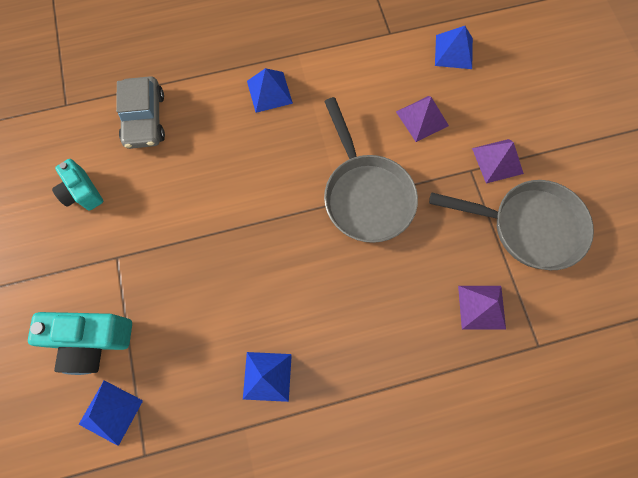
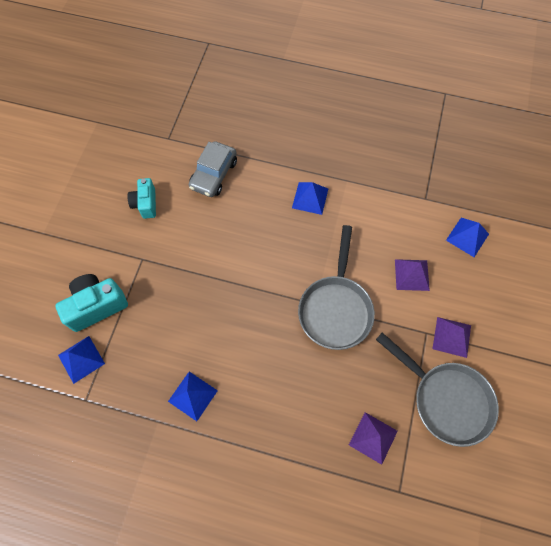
camera: 30 degrees right, 5 degrees down
turquoise camera [28,312,132,375] -> turquoise camera turned 120 degrees clockwise [55,274,128,332]

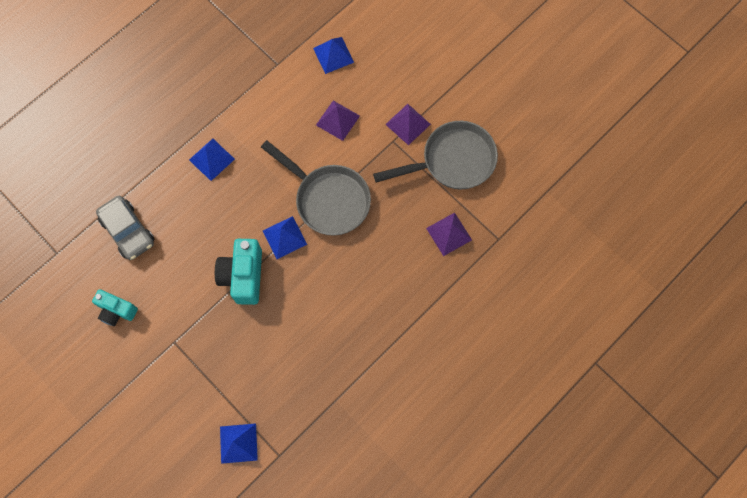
camera: 60 degrees left, 5 degrees up
turquoise camera [55,274,128,332] -> turquoise camera moved to [215,239,262,305]
blue pyramid [168,372,218,421] -> blue pyramid moved to [263,216,307,259]

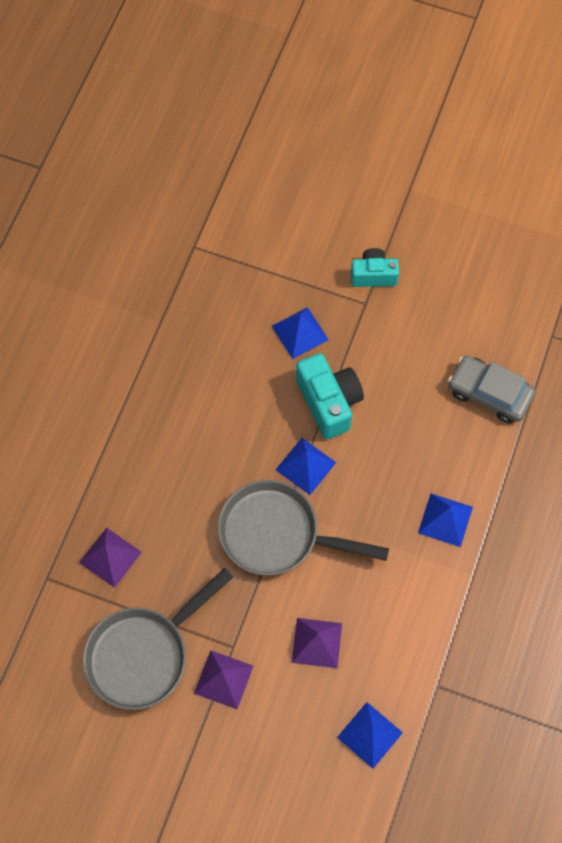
camera: 155 degrees right, 5 degrees down
turquoise camera [92,289,138,326] -> turquoise camera moved to [351,248,399,287]
blue pyramid [220,423,258,464] -> blue pyramid moved to [272,307,329,359]

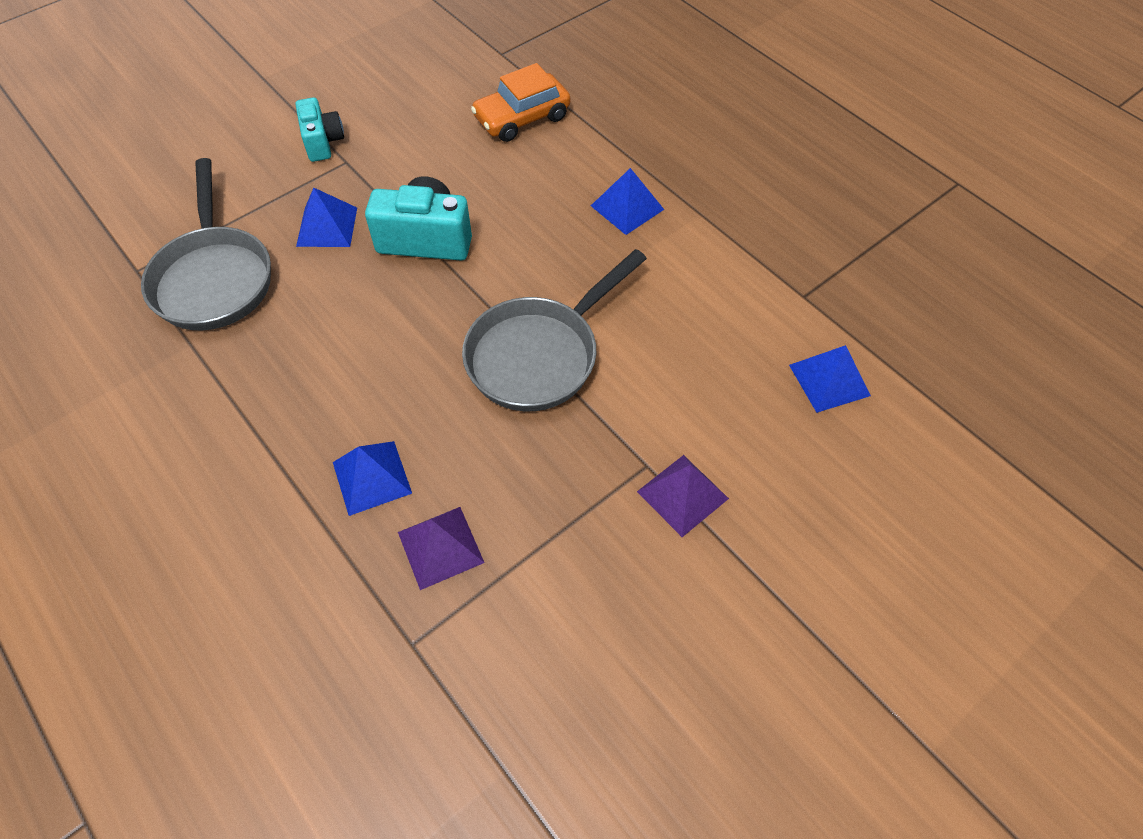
camera: 60 degrees left, 10 degrees down
grey pan [83,568,233,710] -> grey pan moved to [141,158,271,330]
blue pyramid [276,438,336,495] -> blue pyramid moved to [333,441,412,516]
purple pyramid [292,618,342,668] -> none
turquoise camera [351,248,399,287] -> turquoise camera turned 135 degrees clockwise [295,97,344,162]
grey car [448,355,536,424] -> orange car [471,63,570,142]

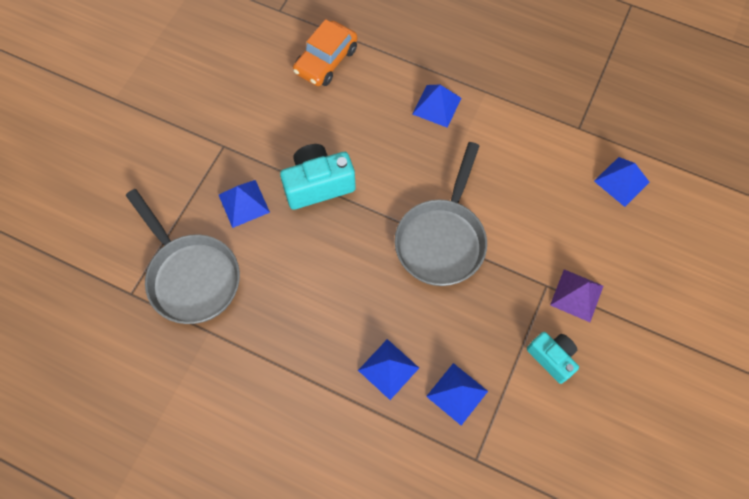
camera: 25 degrees left, 10 degrees up
turquoise camera [295,97,344,162] -> turquoise camera moved to [527,332,579,384]
purple pyramid [398,507,485,590] -> blue pyramid [426,363,488,426]

